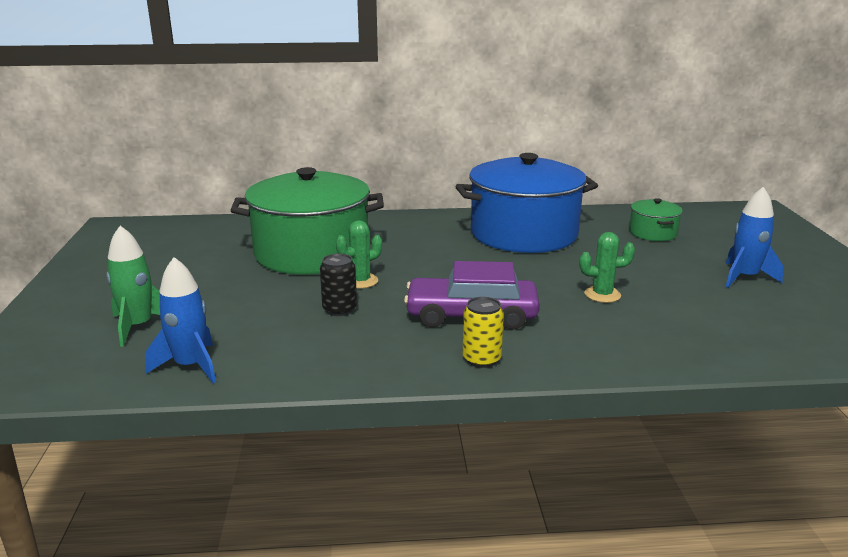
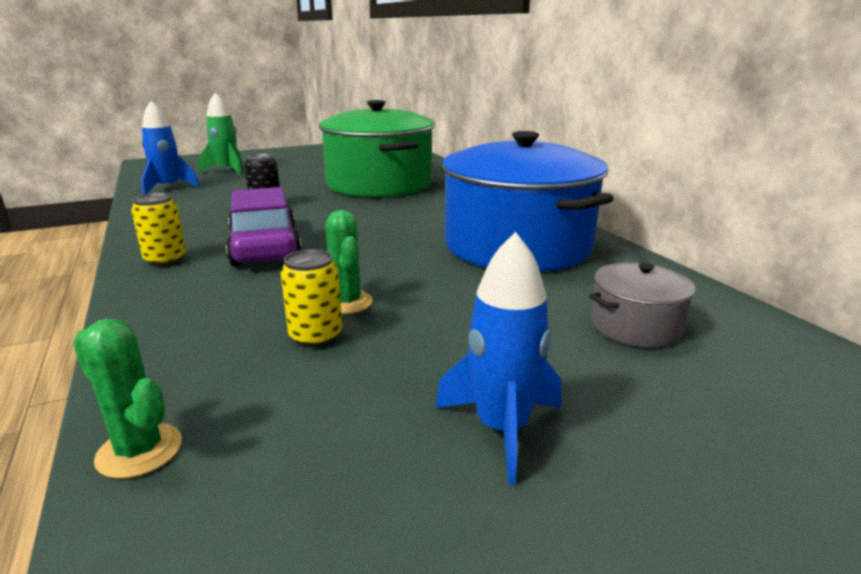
camera: 70 degrees right, 0 degrees up
green cactus [336,220,382,289] -> green cactus moved to [73,319,182,479]
green pot [629,198,683,241] -> grey pot [589,262,696,348]
none -> yellow can [281,249,342,348]

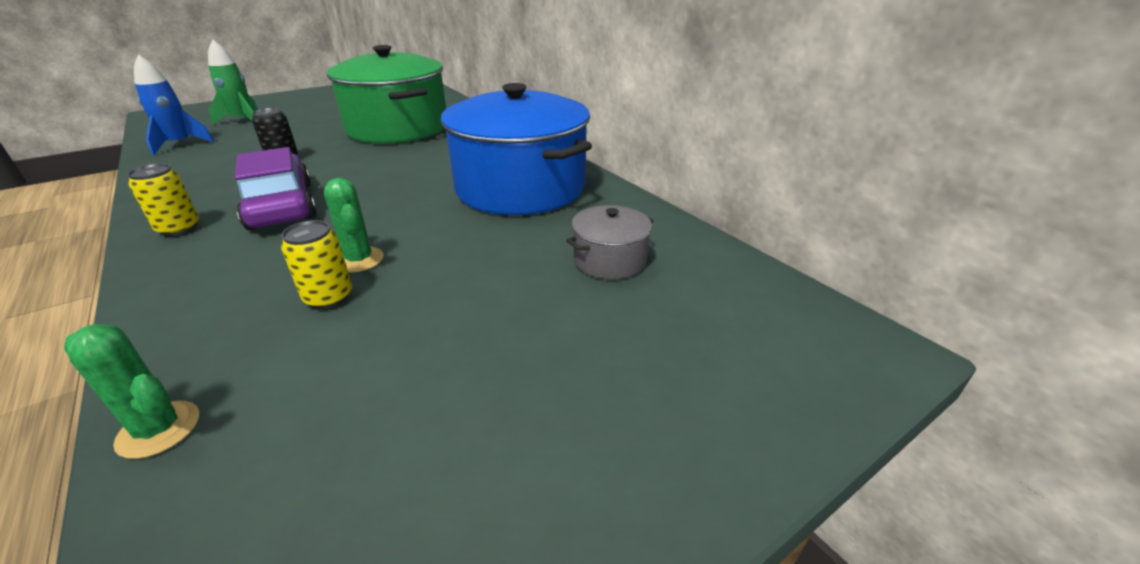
camera: 10 degrees left, 10 degrees up
blue rocket [436,232,561,485] -> none

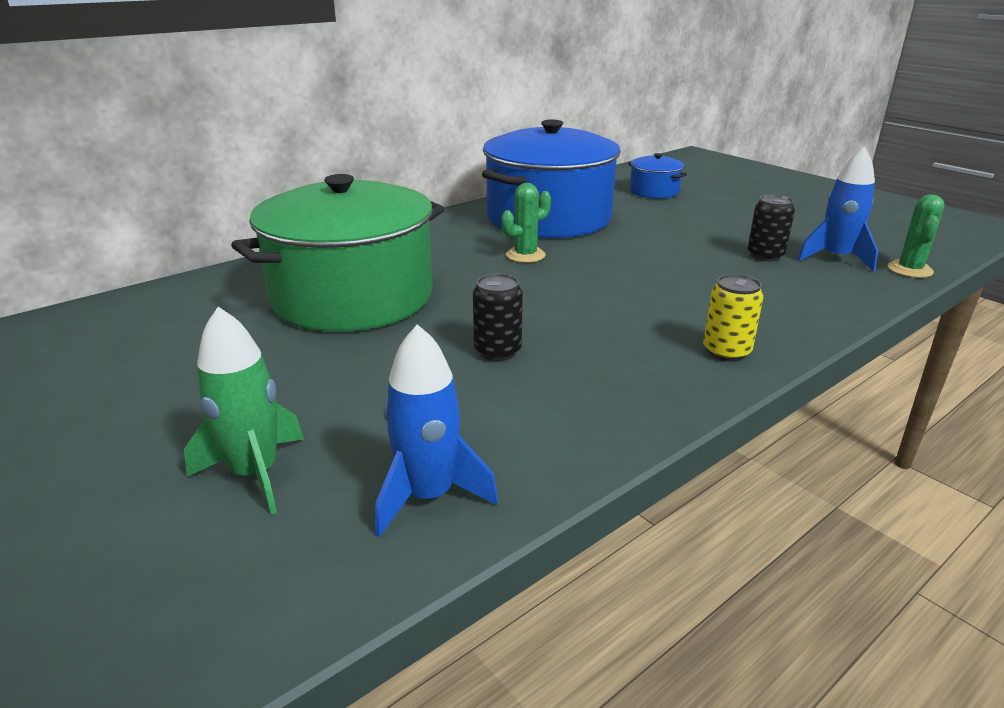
camera: 95 degrees left, 5 degrees down
purple car [235,147,317,230] -> none
yellow can [281,220,352,309] -> black can [747,194,795,262]
green cactus [324,178,384,272] -> green cactus moved to [502,183,551,263]
grey pot [566,205,654,280] -> blue pot [628,153,687,199]
none -> blue rocket [798,147,878,272]

